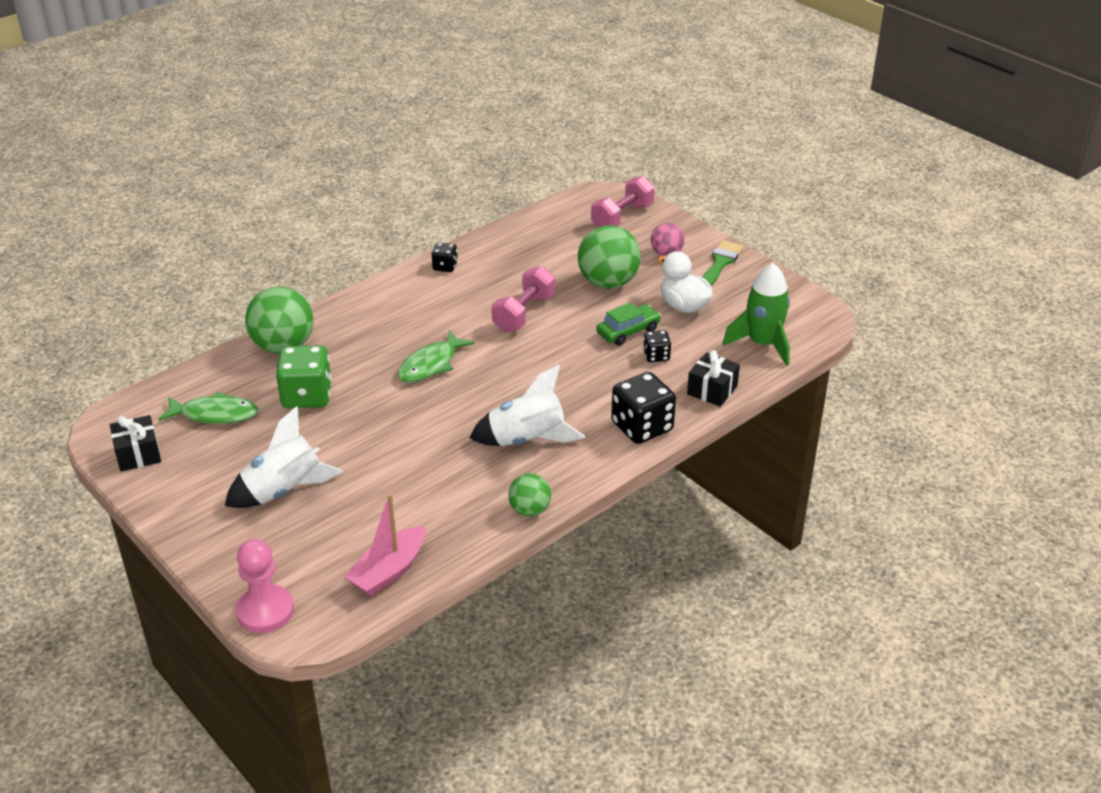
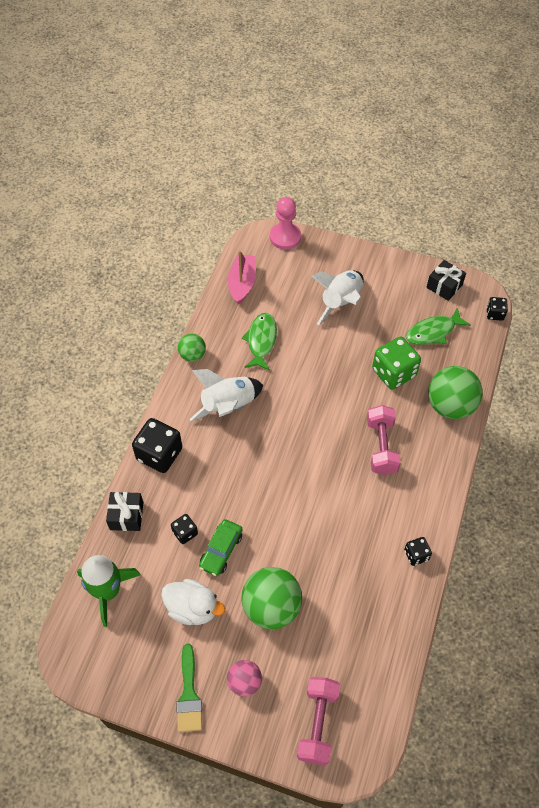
camera: 150 degrees right, 20 degrees up
green fish [398,330,475,382] -> green fish moved to [242,313,277,371]
pink dumbbell [492,266,555,332] -> pink dumbbell moved to [367,405,400,475]
none -> black dice [487,297,508,321]

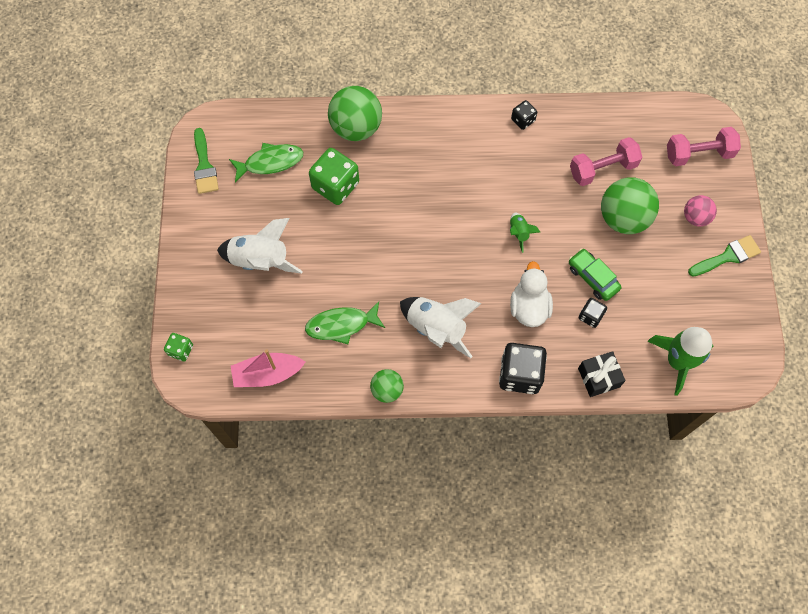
camera: 110 degrees left, 10 degrees up
white duck [161,579,225,625] -> white duck moved to [510,261,553,327]
green car [199,519,243,576] -> green car turned 135 degrees counterclockwise [569,248,621,301]
pink pawn [270,197,301,250] -> green dice [164,333,193,361]
pink dumbbell [367,405,400,475] -> pink dumbbell moved to [570,137,642,186]
green fish [406,308,471,345] -> green fish turned 60 degrees counterclockwise [229,143,303,182]
black gift [426,260,466,301] -> green brush [194,128,219,194]
black dice [487,297,508,321] -> none
none -> green rocket [510,213,540,253]

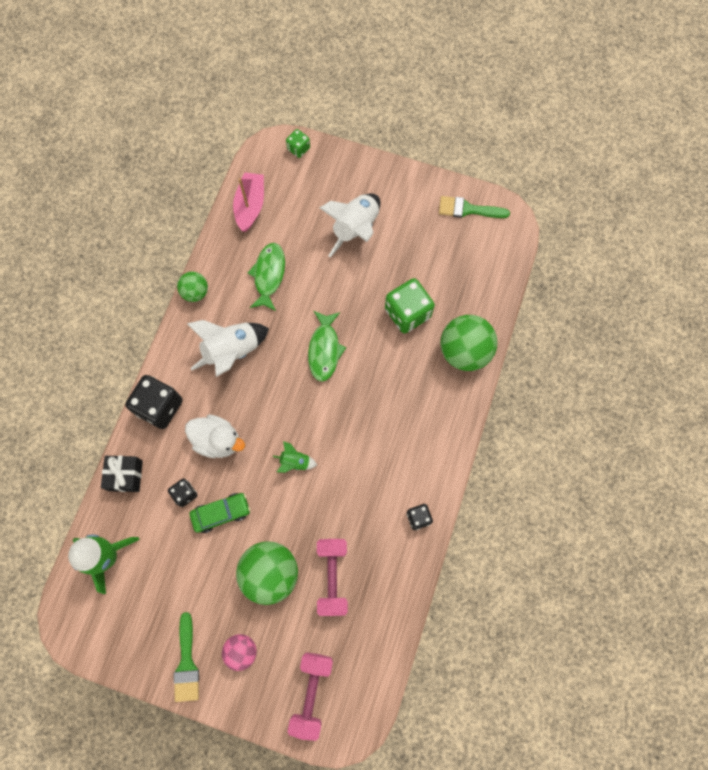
camera: 110 degrees right, 5 degrees up
green fish [229,143,303,182] -> green fish moved to [308,311,346,382]

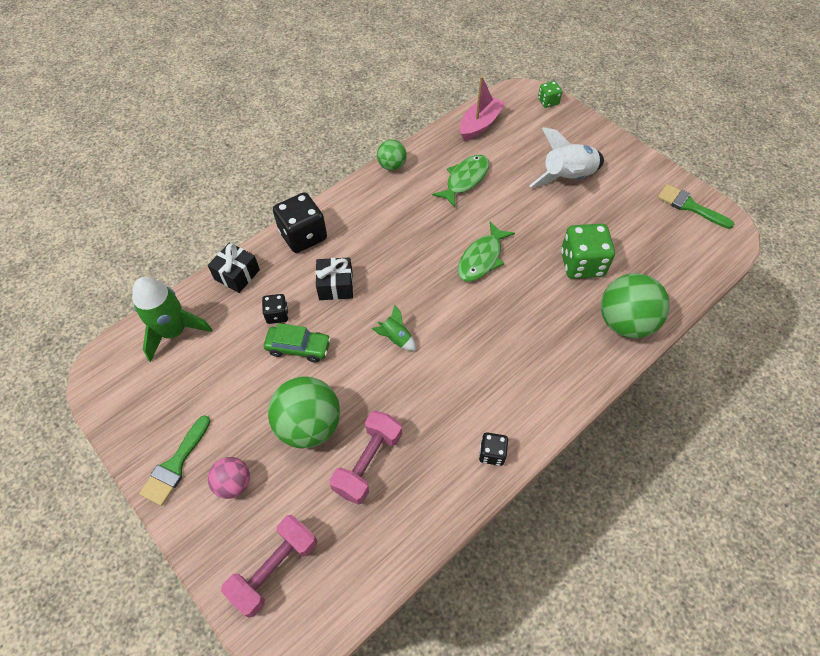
camera: 30 degrees right, 15 degrees down
white duck [185,415,245,458] -> black gift [315,257,353,300]
white rocket [186,320,269,377] -> none

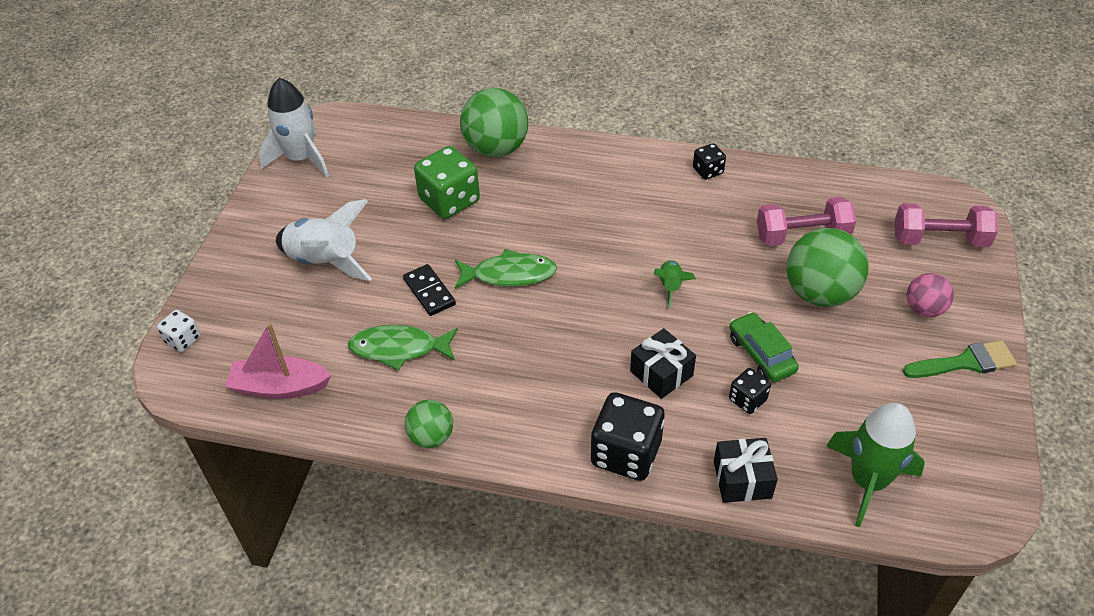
camera: 125 degrees left, 10 degrees down
green dice [538,81,562,108] -> white dice [157,310,201,352]
green brush [657,184,734,229] -> white rocket [258,78,329,177]
none -> black domino [403,264,456,316]

